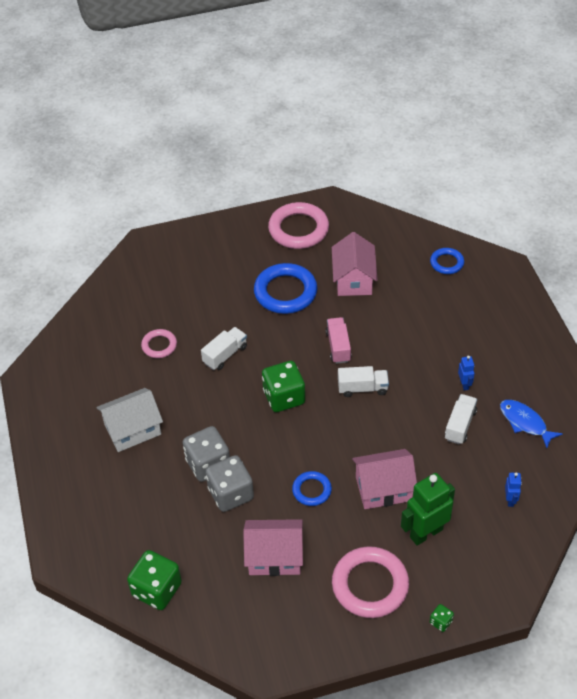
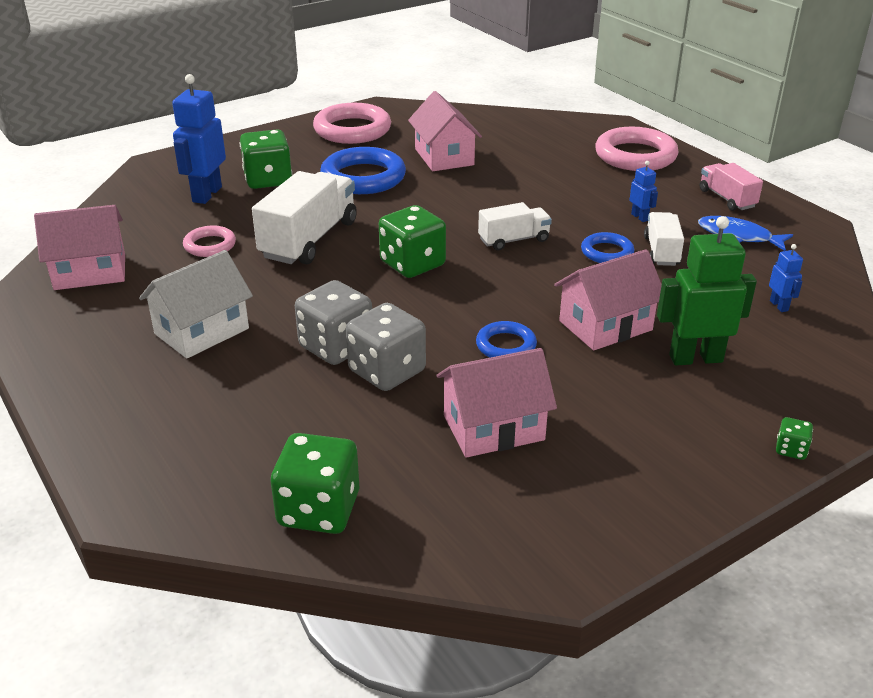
camera: 20 degrees left, 15 degrees down
white truck [201,327,247,370] -> white truck [252,171,357,264], size x1.77
pink truck [325,317,351,364] -> pink truck moved to [700,163,763,211]
pink ring [332,546,409,618] -> pink ring moved to [595,127,679,171]
green robot [401,473,455,546] -> green robot turned 45 degrees clockwise [657,216,757,366]
blue ring [430,248,464,274] -> blue ring moved to [581,232,634,263]
none -> pink house [34,205,125,290]
none -> blue robot [172,74,226,204]
none -> green dice [240,130,292,189]

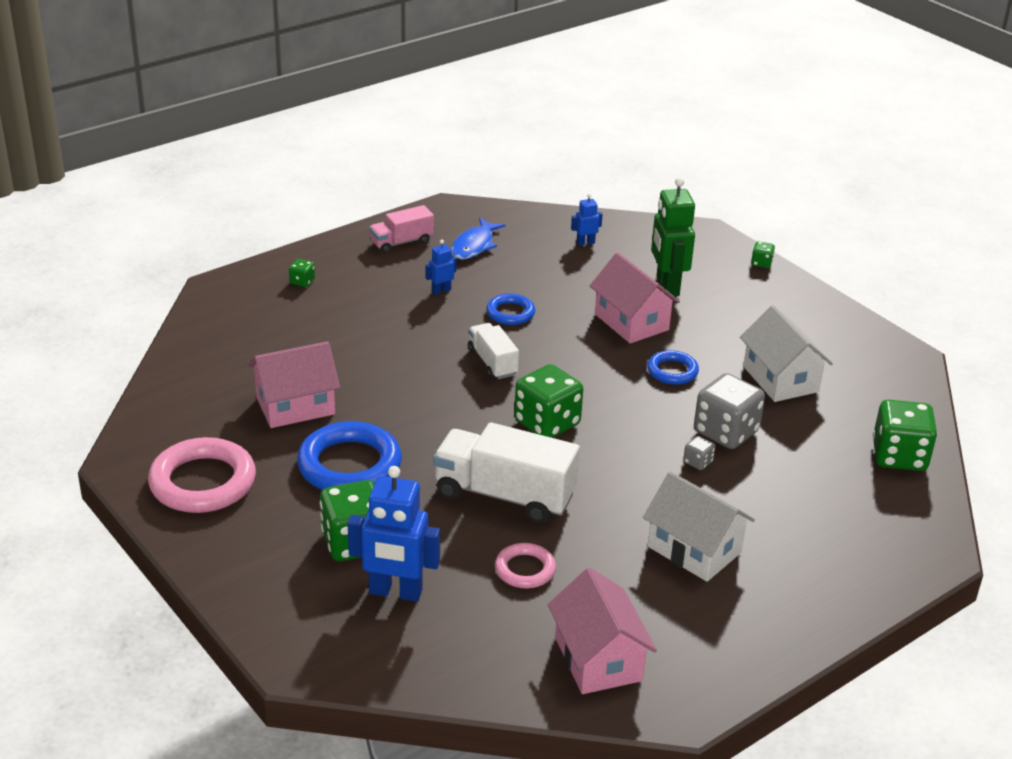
camera: 95 degrees left, 0 degrees up
grey dice [295,280,372,365] -> grey dice [683,436,715,470], size x0.45
pink house [437,348,557,458] -> white house [740,305,833,402]
pink ring [595,127,679,171] -> green dice [289,259,315,287]
white truck [644,212,684,266] -> none

